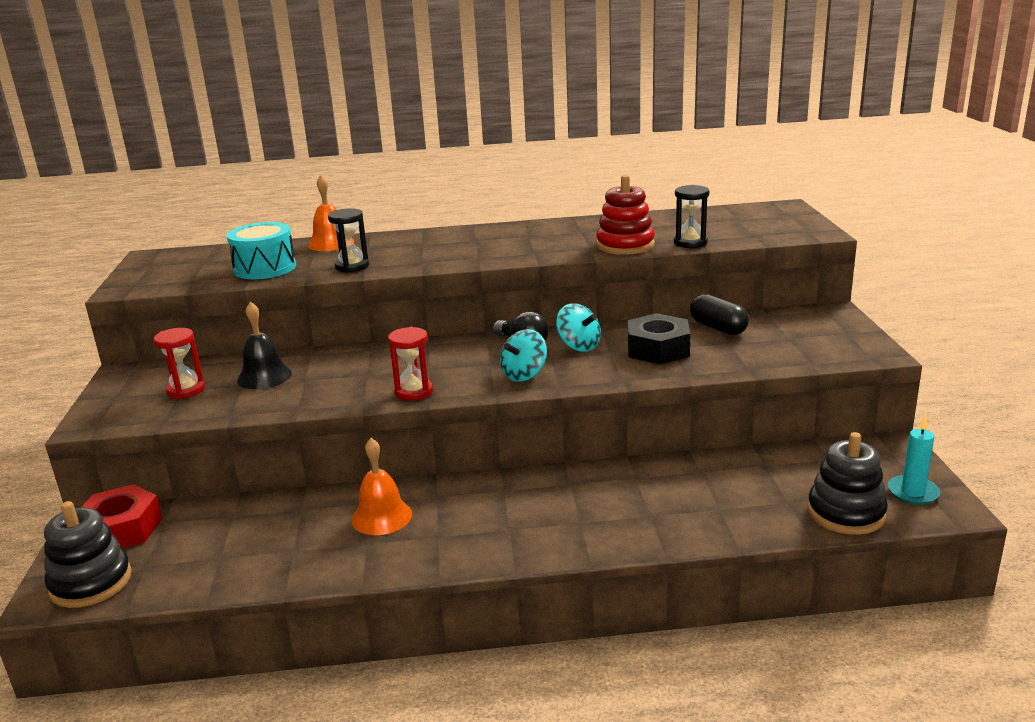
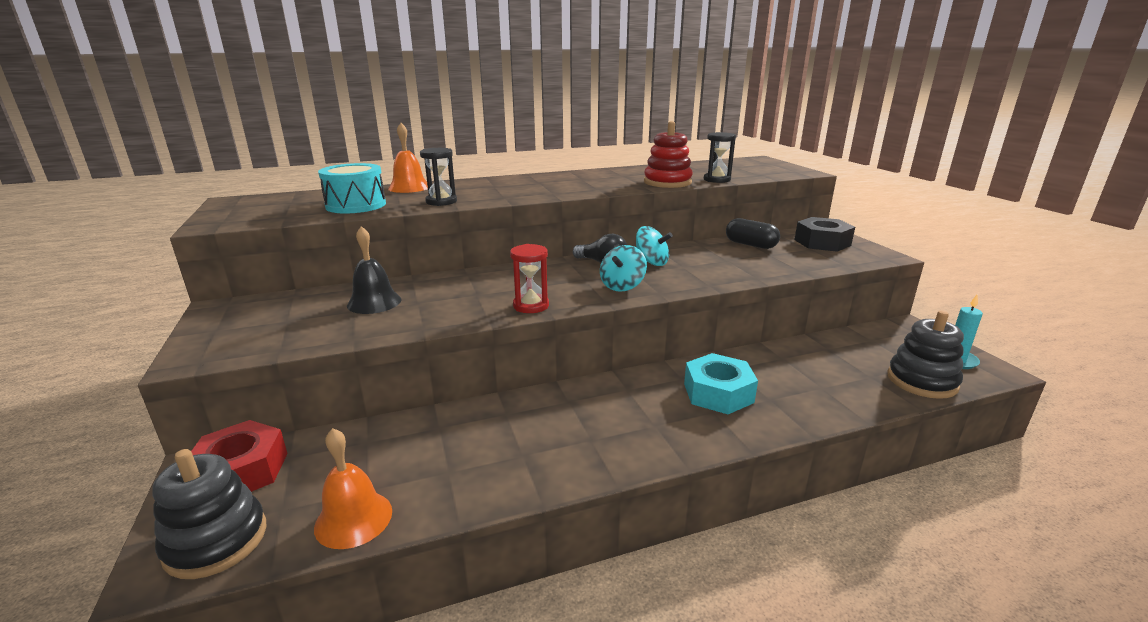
camera: 15 degrees left, 0 degrees up
red hourglass [154,328,205,399] -> none
orange bell [352,438,412,535] -> orange bell moved to [314,428,392,549]
black nut [628,313,691,365] -> black nut moved to [794,217,855,252]
none -> turquoise nut [684,353,758,414]

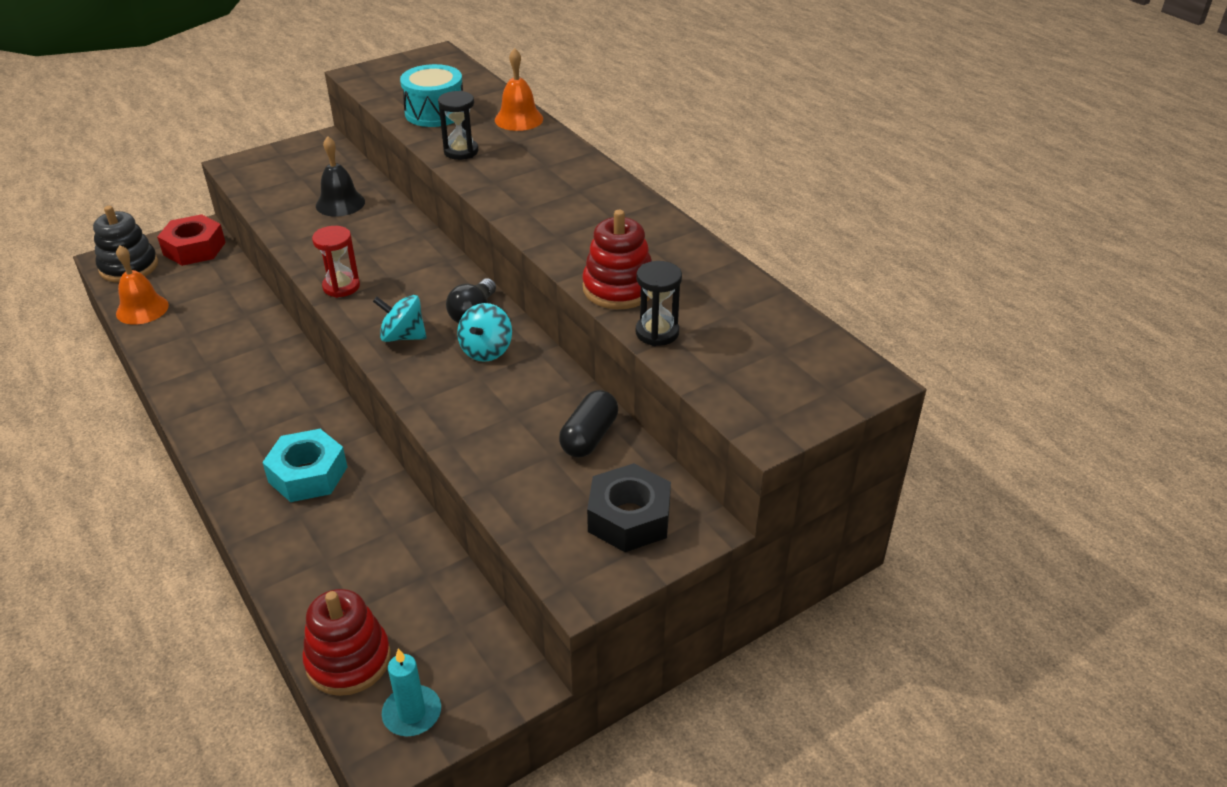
camera: 75 degrees right, 15 degrees up
black stacking toy [887,311,964,399] -> red stacking toy [302,589,391,696]

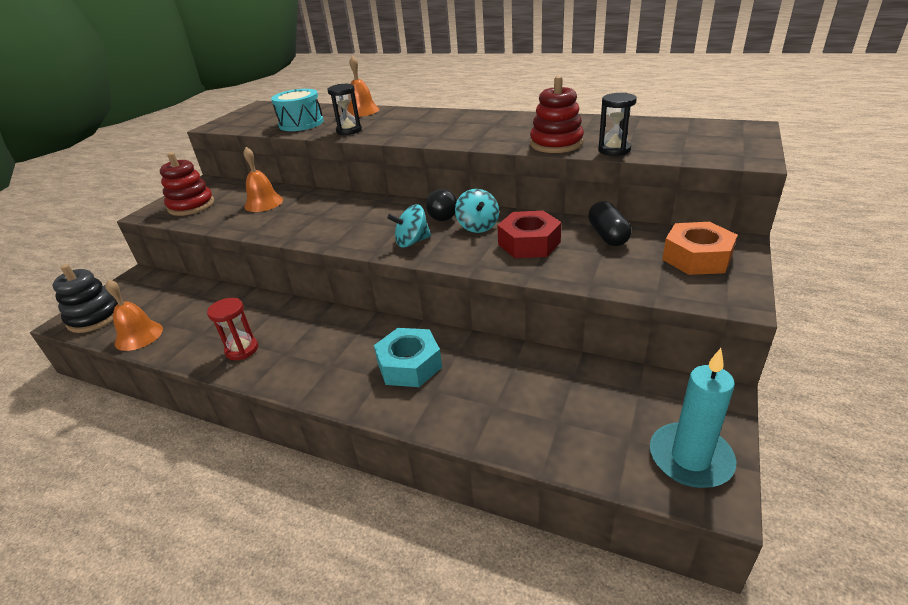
camera: 30 degrees left, 5 degrees down
red nut [157,214,226,266] -> red nut moved to [497,211,561,258]
red stacking toy [302,589,391,696] -> red stacking toy moved to [160,152,214,216]
red hourglass [312,226,360,298] -> red hourglass moved to [207,298,258,360]
black bell [316,136,365,217] -> orange bell [243,147,283,212]
turquoise candle [382,648,441,736] -> turquoise candle [650,348,736,488], size x1.53
black nut [587,463,671,552] -> orange nut [662,222,738,275]

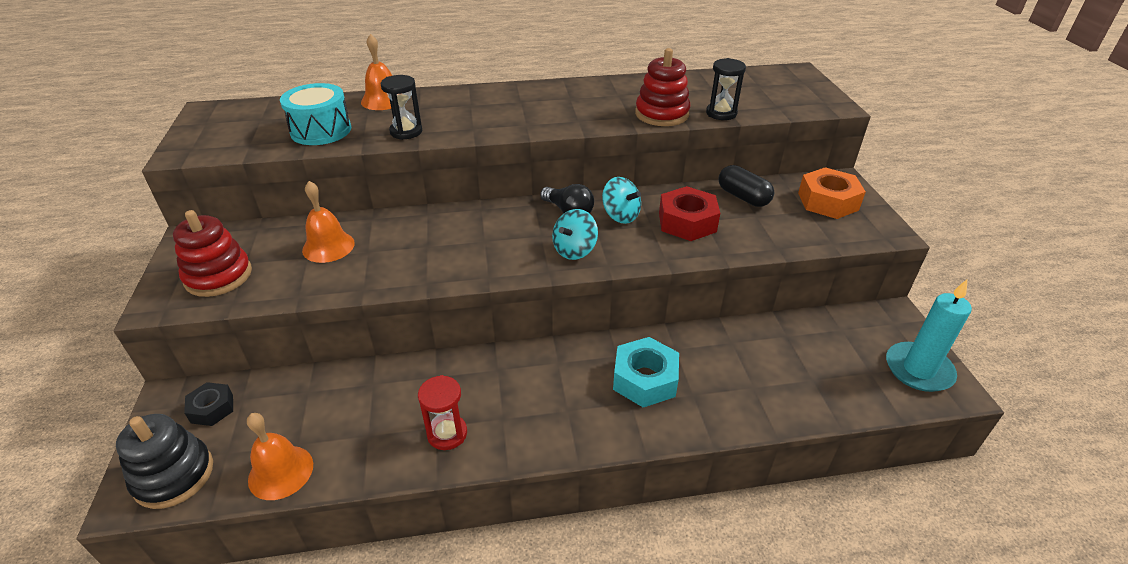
camera: 35 degrees left, 5 degrees up
none -> black nut [184,382,233,426]

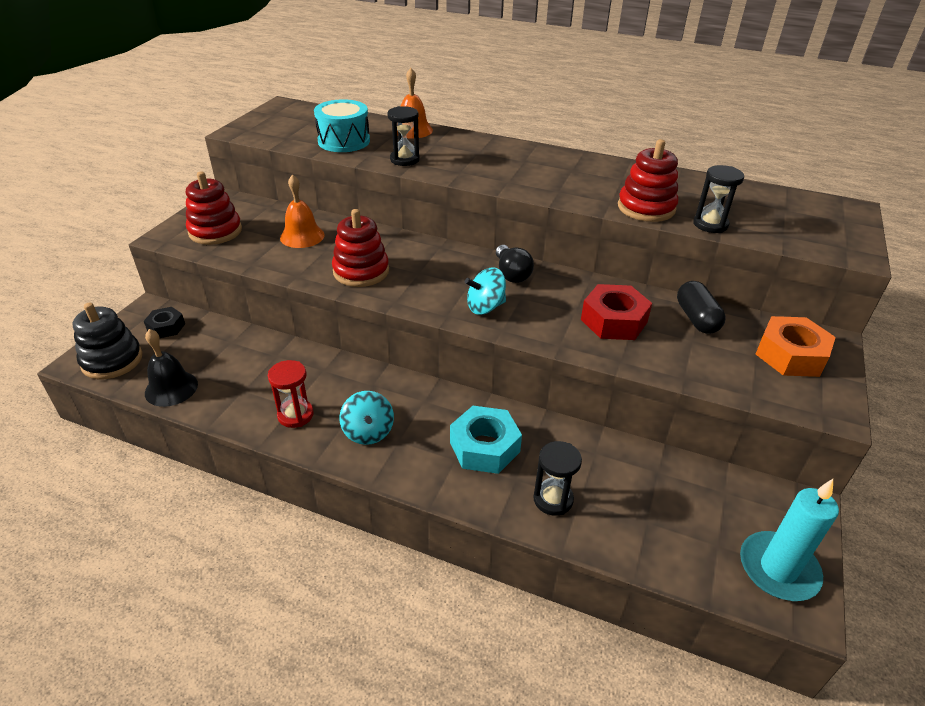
camera: 30 degrees right, 0 degrees up
orange bell [247,413,313,500] -> black bell [145,329,198,407]
turquoise spinning top [602,177,641,224] -> turquoise spinning top moved to [339,391,394,445]
none -> red stacking toy [332,209,389,287]
none -> black hourglass [533,441,582,516]

